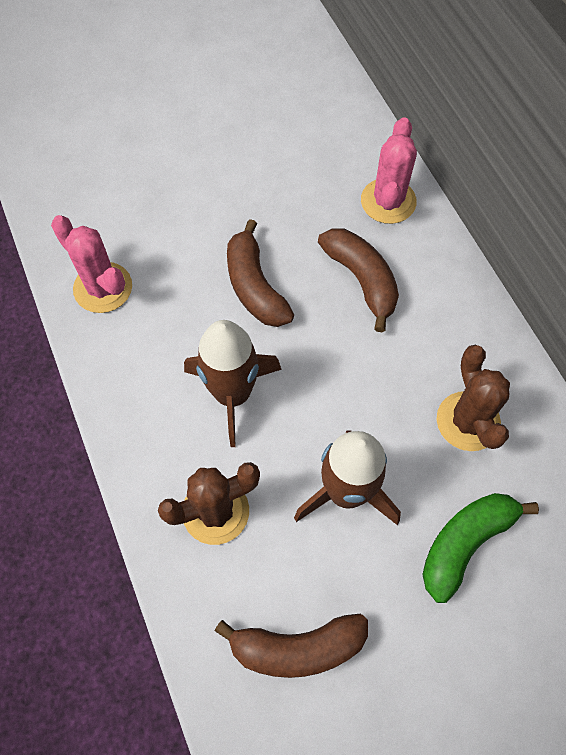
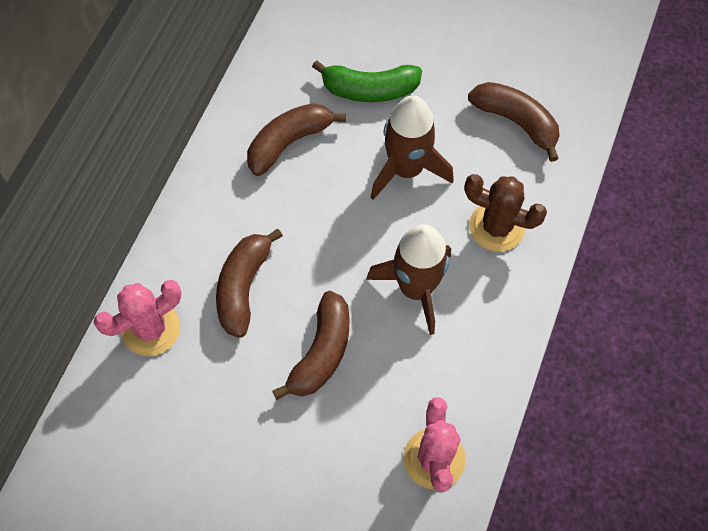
camera: 135 degrees left, 0 degrees up
brown cactus [437,345,510,451] -> brown banana [247,103,346,176]

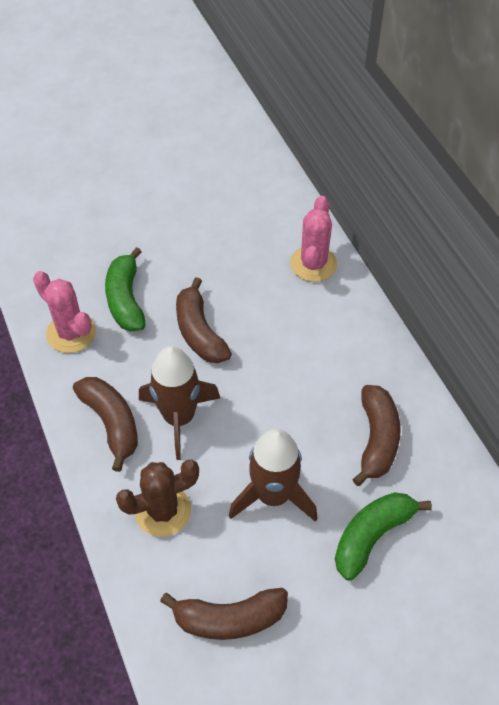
camera: 135 degrees right, 10 degrees down
brown banana [216,229,283,338] -> brown banana moved to [73,377,138,472]
none -> green banana [105,247,146,332]

